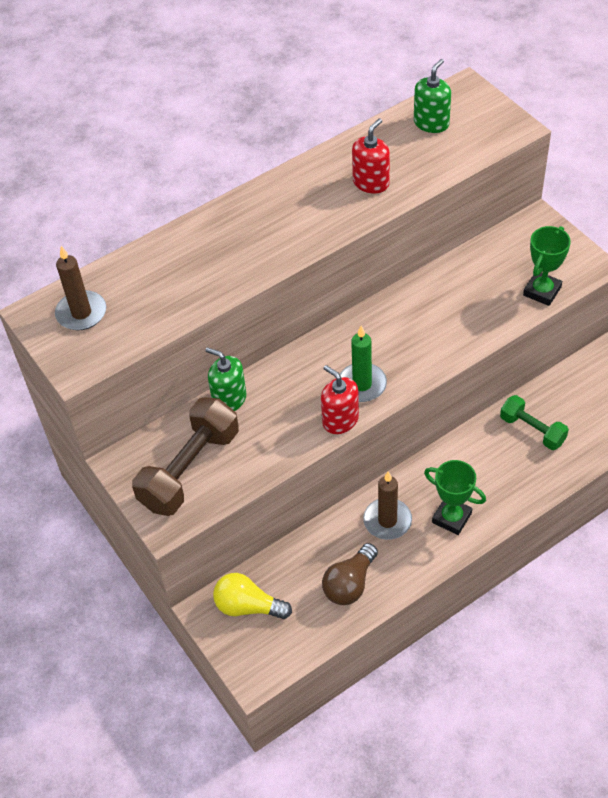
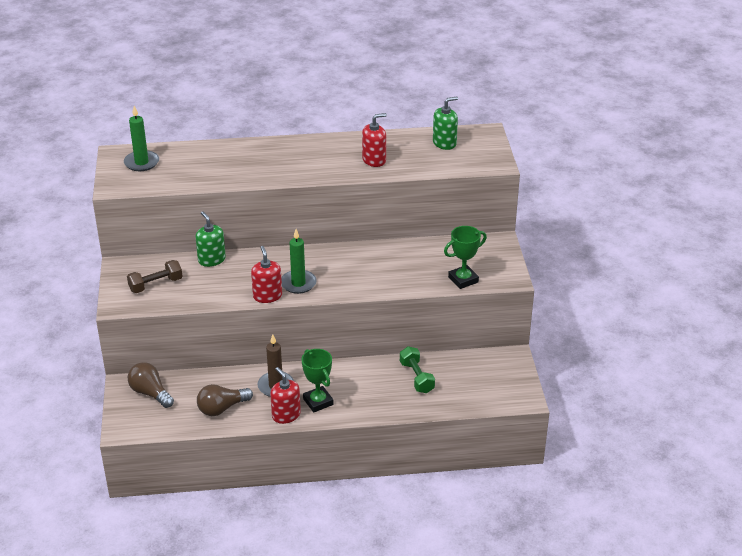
camera: 25 degrees right, 15 degrees down
brown candle [55,246,106,330] -> green candle [124,106,159,171]
brown dumbbell [132,397,239,516] -> brown dumbbell [127,260,183,293], size x0.60
yellow light bulb [213,573,292,619] -> brown light bulb [128,362,174,408]
none -> red soap dispenser [270,367,301,424]

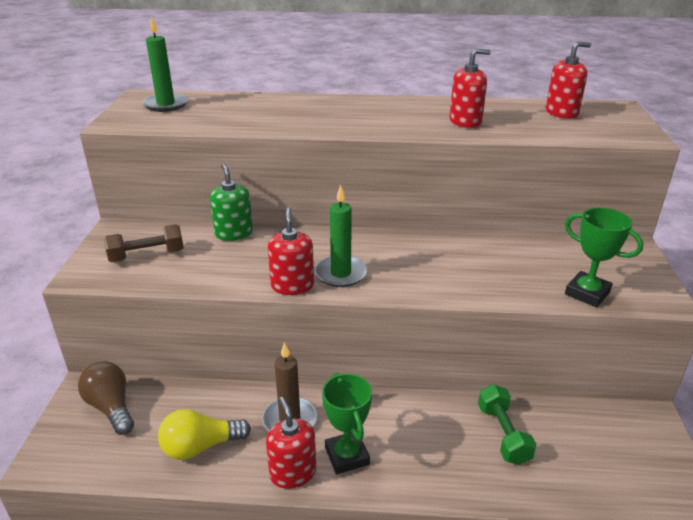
camera: 10 degrees right, 5 degrees down
brown light bulb [197,384,253,416] -> yellow light bulb [158,409,251,460]
green soap dispenser [433,96,458,150] -> red soap dispenser [546,42,591,119]
green trophy [444,226,487,289] -> green trophy turned 60 degrees clockwise [565,208,643,307]

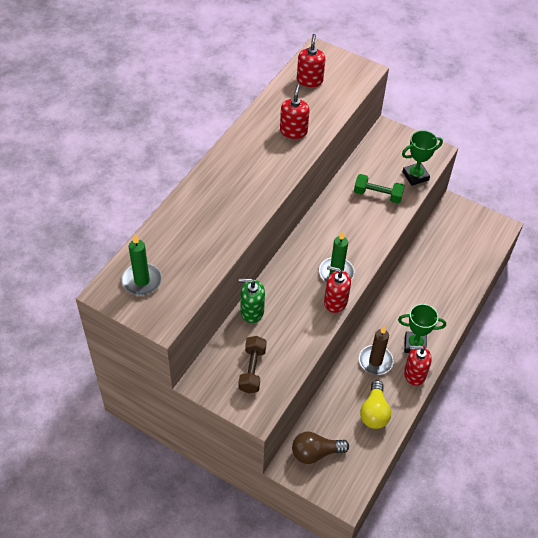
camera: 65 degrees left, 20 degrees up
green dumbbell [478,384,537,465] -> green dumbbell moved to [354,174,405,203]

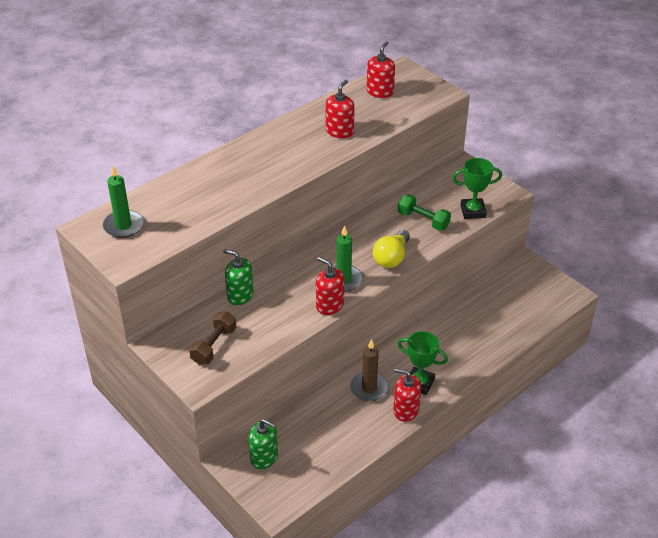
camera: 20 degrees right, 10 degrees down
brown light bulb [292,432,349,464] -> green soap dispenser [248,419,278,469]
yellow light bulb [360,380,391,429] -> yellow light bulb moved to [373,230,410,268]

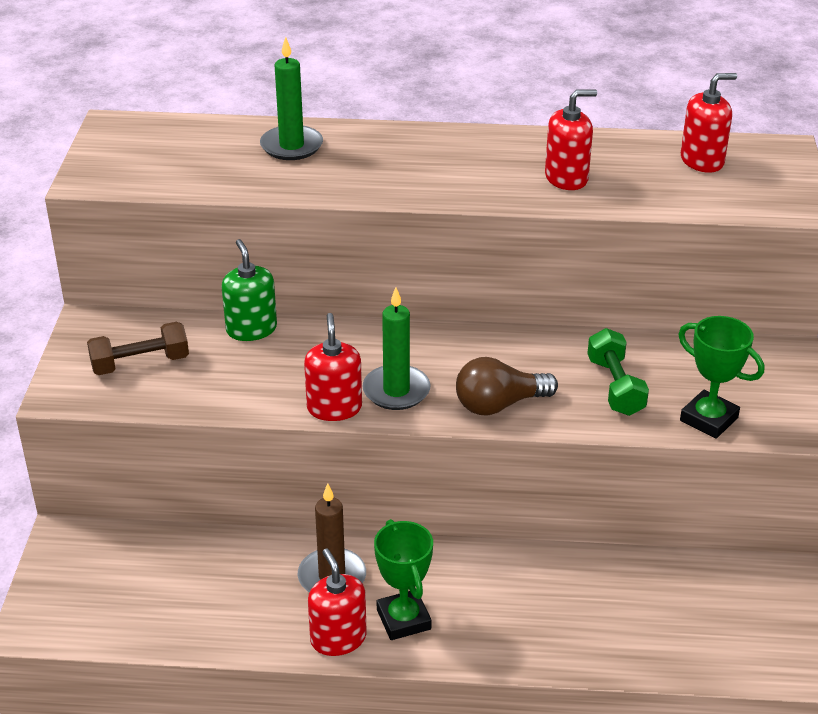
camera: 45 degrees right, 5 degrees down
green candle [103,166,144,238] -> green candle moved to [260,36,323,160]
green soap dispenser [248,419,278,469] -> none
yellow light bulb [373,230,410,268] -> brown light bulb [456,357,558,415]

